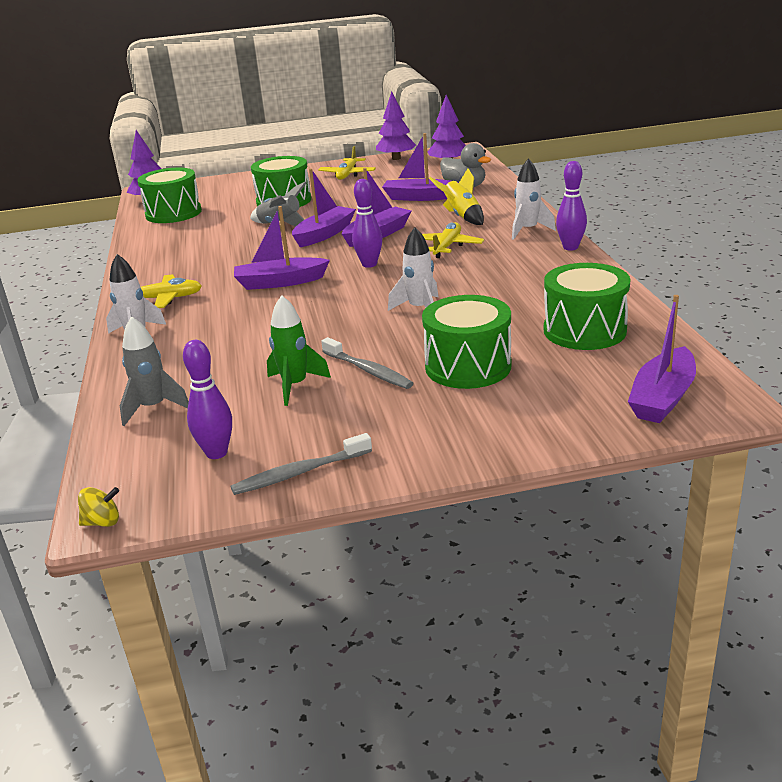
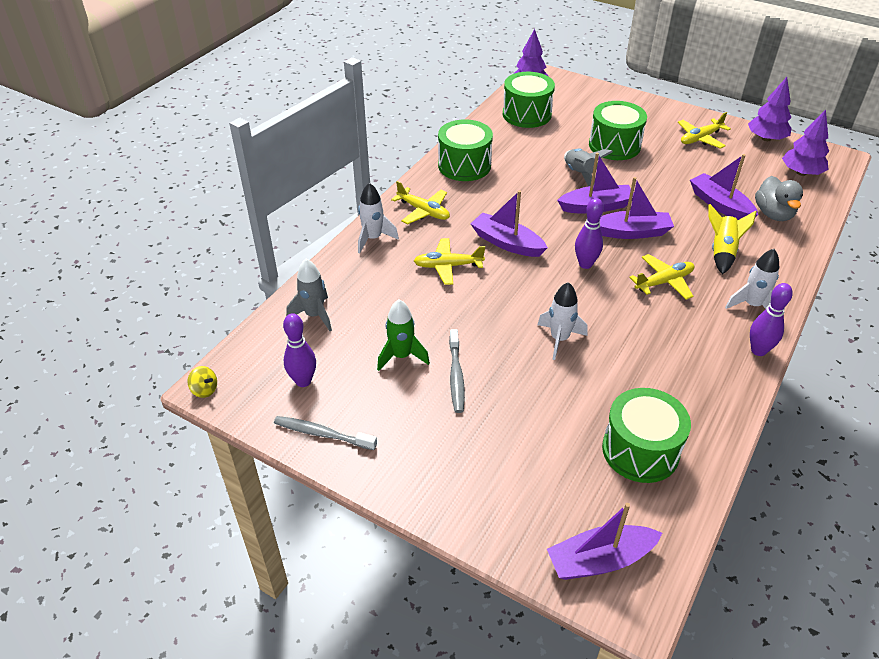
camera: 40 degrees right, 15 degrees up
green drum [422,295,511,389] -> green drum moved to [438,119,493,181]
none -> yellow plane [414,238,485,285]

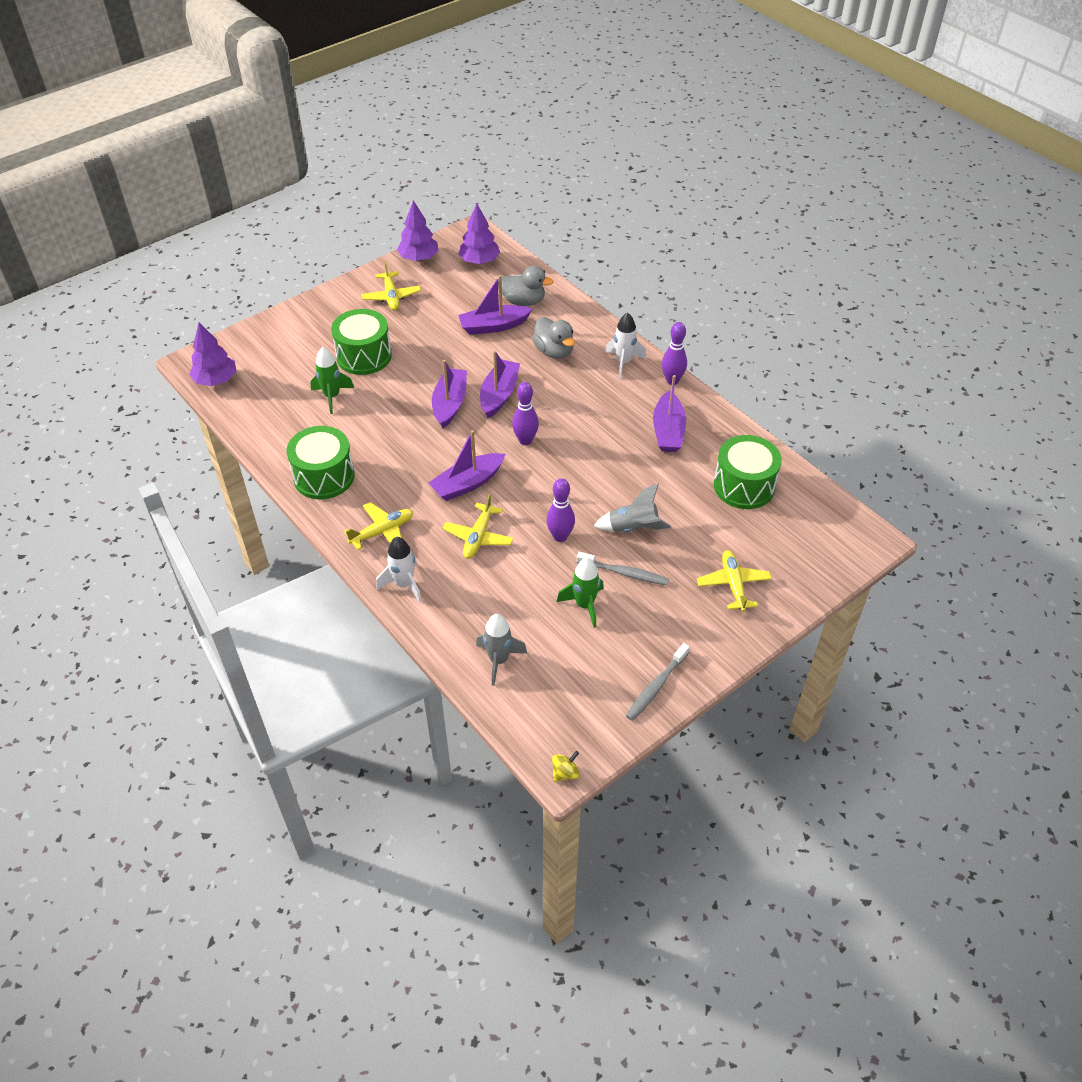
camera: 70 degrees left, 5 degrees up
purple bowling pin [283,313,316,387] -> purple bowling pin moved to [546,478,575,542]
green drum [503,72,555,128] -> none
white rocket [537,282,587,360] -> none
purple boat [547,503,662,580] -> purple boat moved to [653,375,686,452]
grey rocket [564,148,613,186] -> grey rocket moved to [594,484,671,532]
yellow plane [629,254,695,300] -> yellow plane moved to [697,550,772,612]
yellow rocket [709,204,757,275] -> grey duck [532,317,575,359]
none -> green rocket [310,347,354,414]

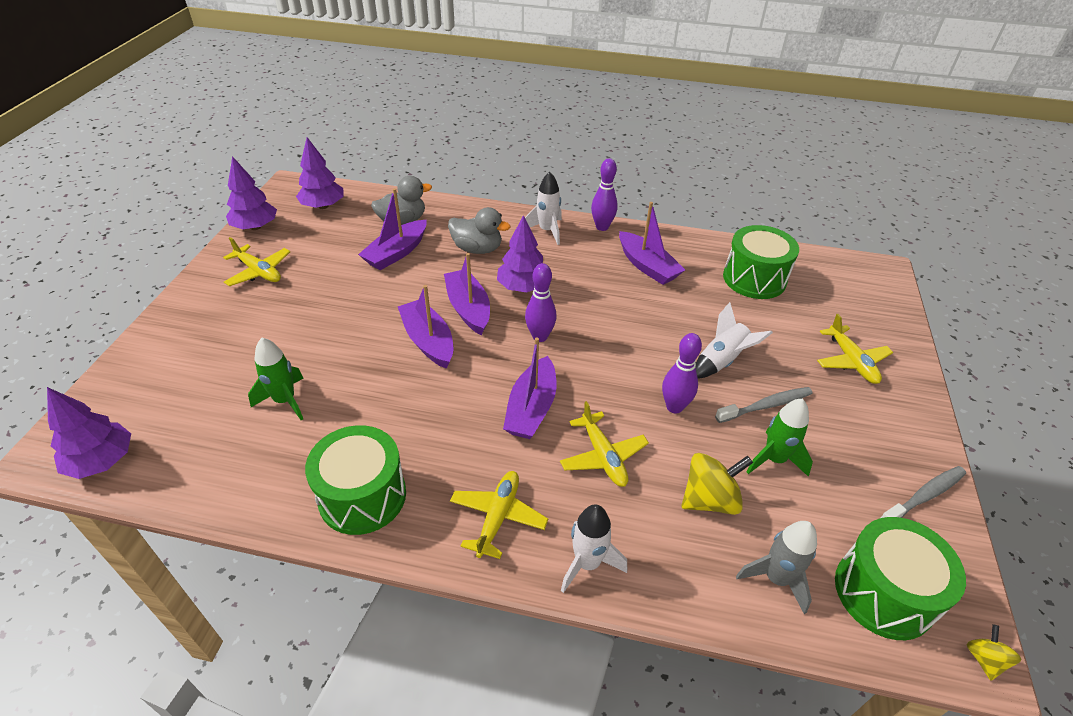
camera: 40 degrees left, 5 degrees down
green drum [331,309,392,375] -> green drum moved to [835,517,966,640]
grey rocket [594,484,671,532] -> white rocket [695,302,773,379]
grey toothbrush [626,643,690,721] -> grey toothbrush turned 120 degrees counterclockwise [881,466,966,518]
yellow plane [697,550,772,612] -> yellow plane turned 150 degrees counterclockwise [817,314,893,384]
none -> purple tree [497,215,543,292]
none -> yellow spinning top [681,453,753,515]

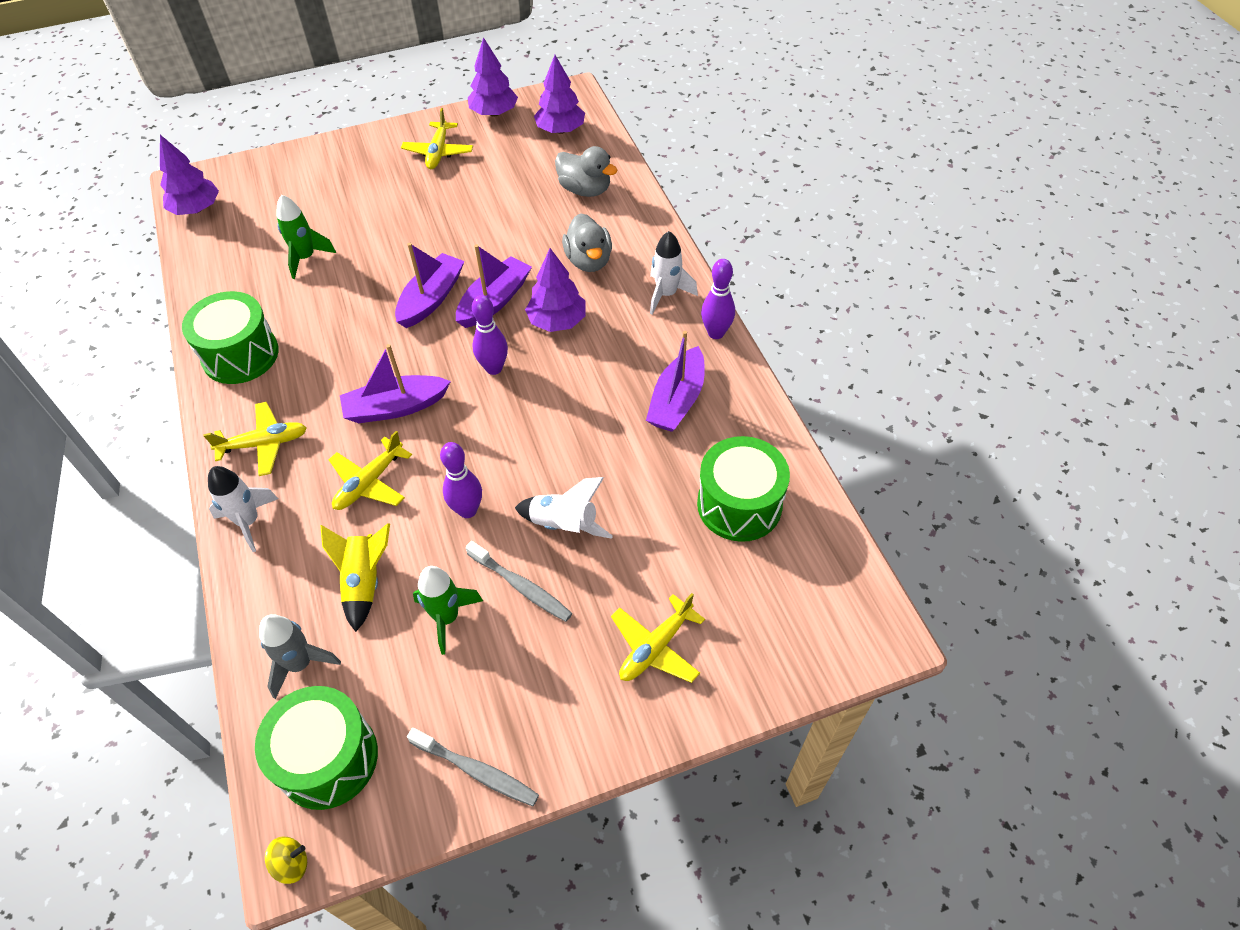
camera: 60 degrees right, 10 degrees up
purple boat [358,188,427,270] -> none
yellow spinning top [681,453,753,515] -> yellow rocket [320,523,390,632]

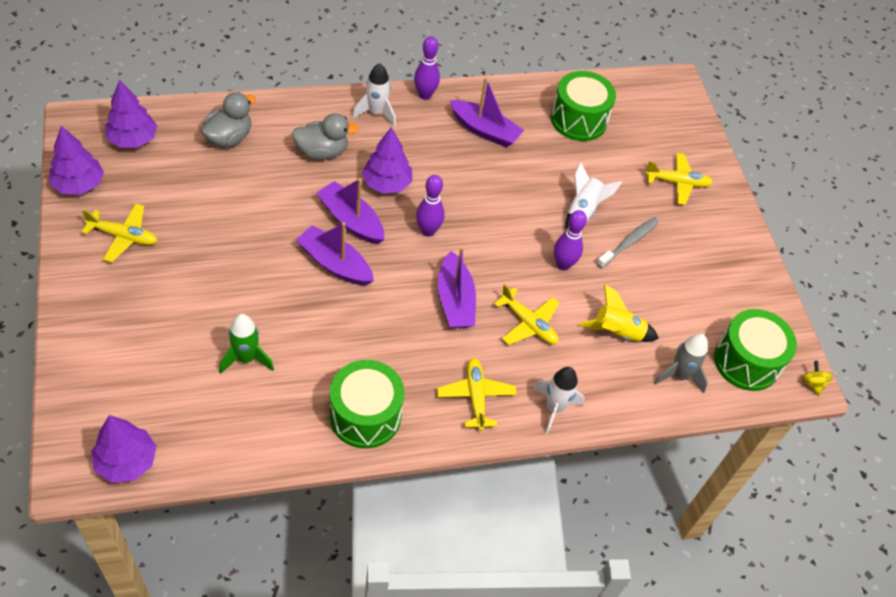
camera: 90 degrees left, 0 degrees up
grey toothbrush [407,728,539,806] -> none
green rocket [413,566,483,655] -> none
yellow plane [611,593,705,683] -> yellow plane turned 45 degrees counterclockwise [645,153,713,205]

